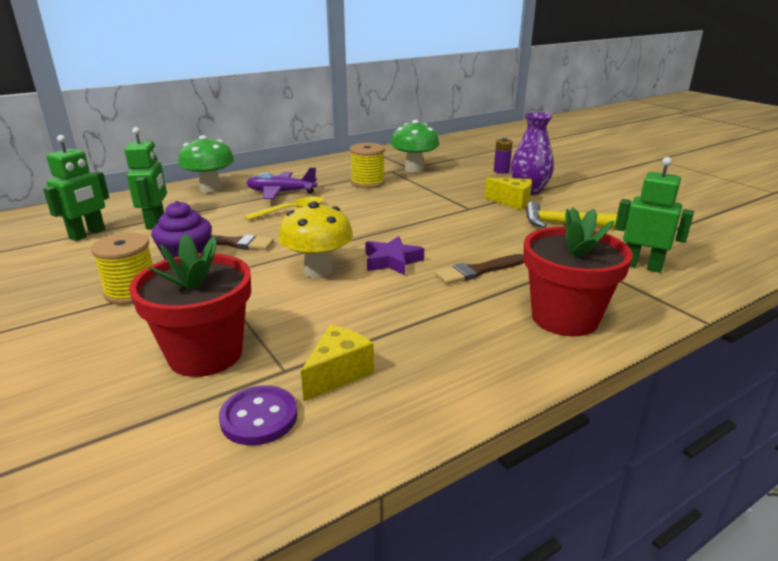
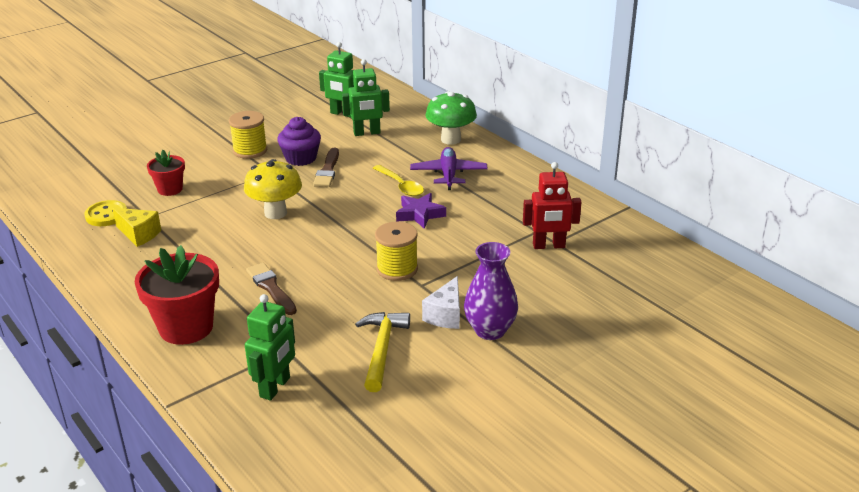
camera: 85 degrees right, 5 degrees up
red flower pot [129,234,251,377] -> red flower pot [147,150,185,196], size x0.56
purple button [219,385,297,445] -> yellow button [84,200,127,226]
yellow spool [350,143,385,188] -> yellow spool moved to [375,222,418,281]
purple star [365,236,424,275] -> purple star moved to [396,193,446,229]
green mushroom [391,120,439,173] -> red robot [523,162,581,249]
yellow cheese [484,178,532,210] -> white cheese [422,276,460,329]
purple battery [494,138,513,174] -> none

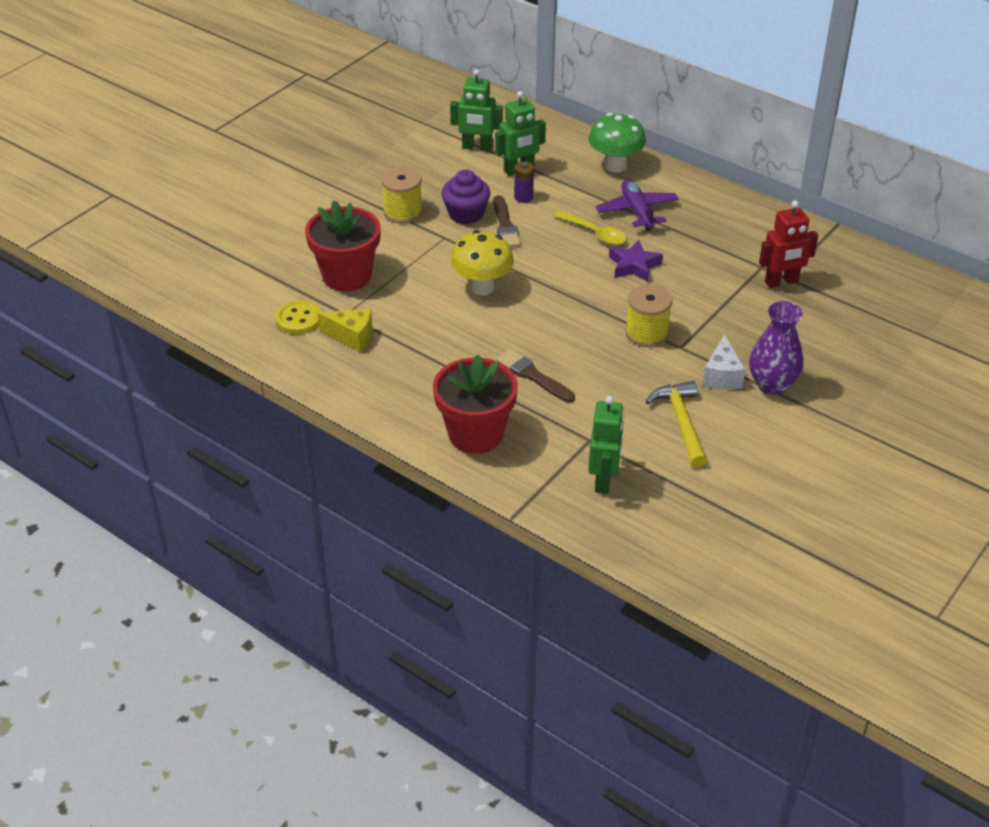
camera: 15 degrees left, 10 degrees up
red flower pot [147,150,185,196] -> red flower pot [305,200,381,291], size x1.77
none -> purple battery [514,162,534,203]

